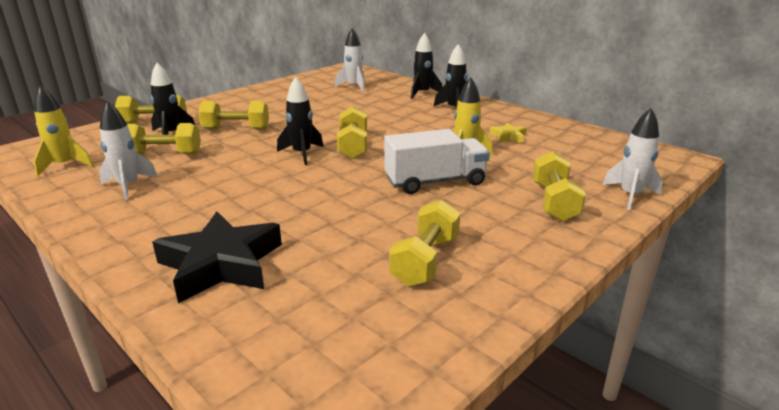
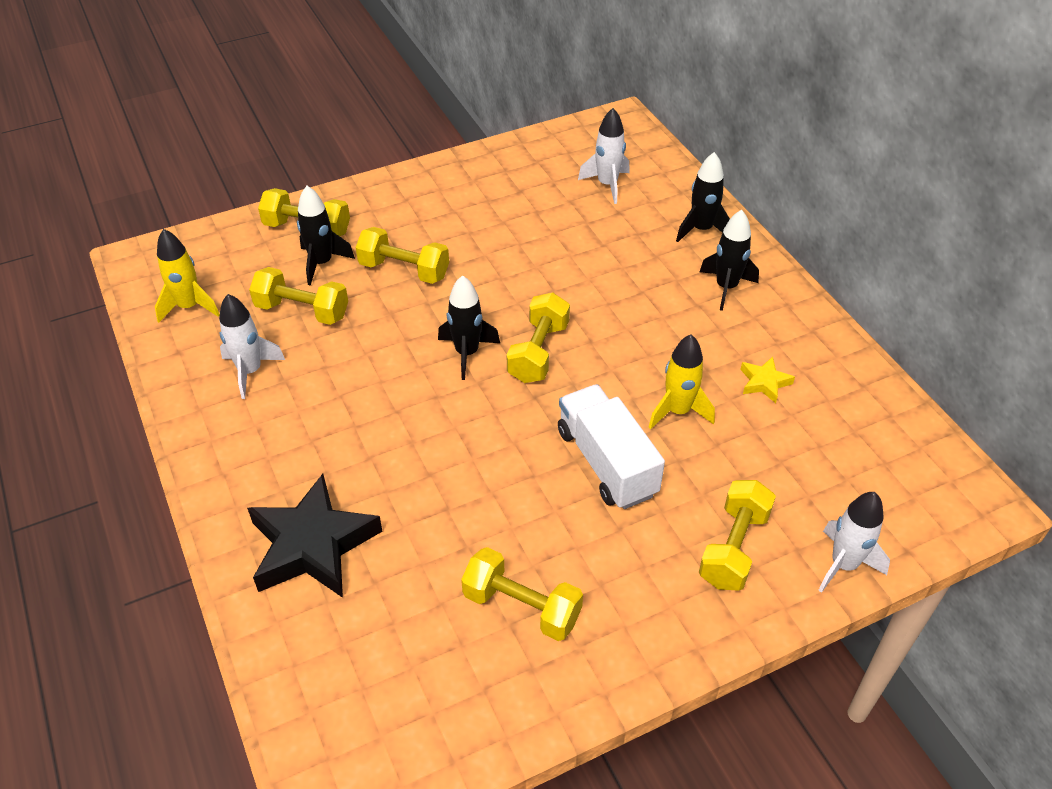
camera: 20 degrees right, 20 degrees up
white truck [384,129,490,194] -> white truck turned 120 degrees counterclockwise [558,384,665,509]
yellow dumbbell [389,200,460,287] -> yellow dumbbell turned 75 degrees clockwise [461,547,583,641]

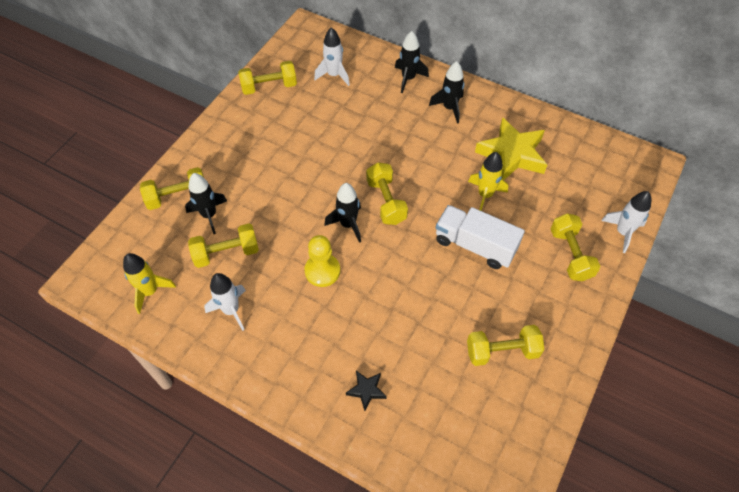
camera: 35 degrees left, 10 degrees up
black star [247,474,382,598] -> black star [346,371,387,411], size x0.46
yellow dumbbell [356,227,449,284] -> yellow dumbbell moved to [238,61,297,95]
yellow star [740,357,795,403] -> yellow star [475,117,547,180], size x2.19
none -> yellow pawn [304,235,340,287]

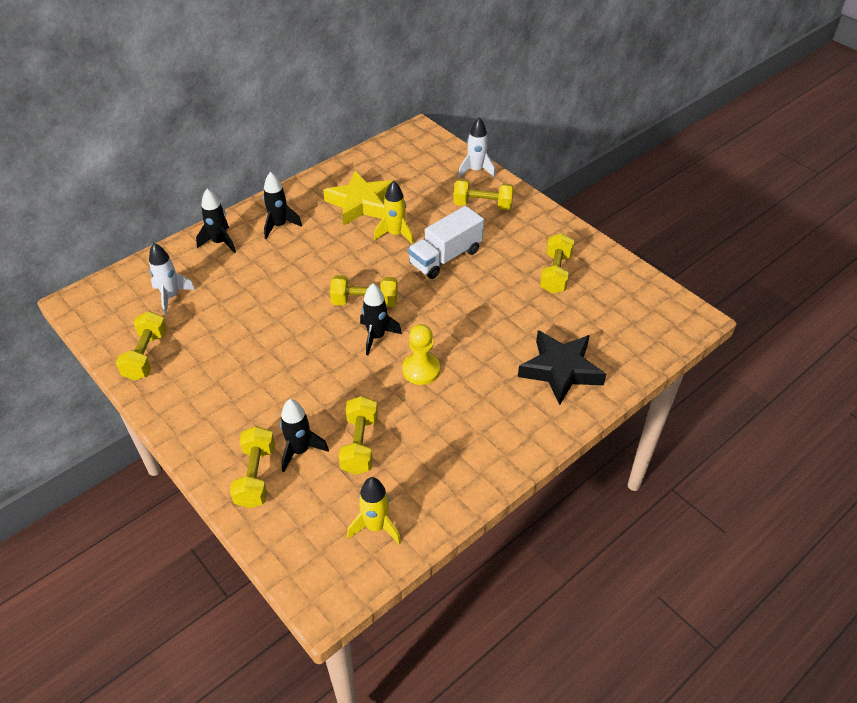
camera: 70 degrees left, 10 degrees down
white rocket [204,273,246,331] -> none
black star [346,371,387,411] -> black star [518,330,606,405], size x2.19

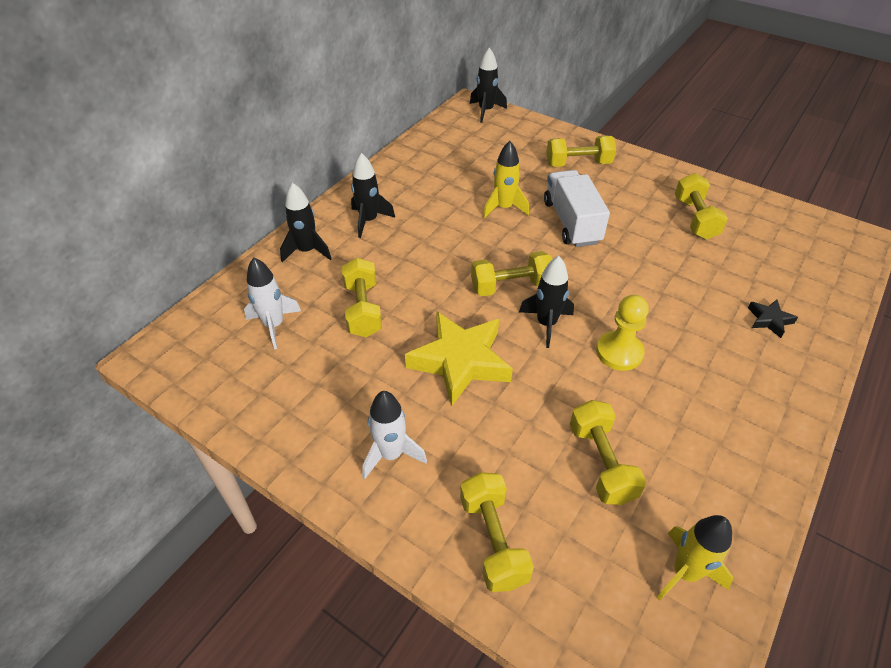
camera: 15 degrees left, 0 degrees up
yellow dumbbell [115,311,167,381] -> yellow dumbbell moved to [342,258,382,337]
black rocket [280,399,329,472] -> black rocket moved to [470,47,507,123]
yellow star [323,170,392,226] -> yellow star moved to [405,311,513,406]
white truck [408,206,484,279] -> white truck turned 135 degrees clockwise [544,170,610,247]
white rocket [458,118,496,178] -> white rocket moved to [362,391,427,479]
black star [518,330,606,405] -> black star [748,300,798,338], size x0.46

